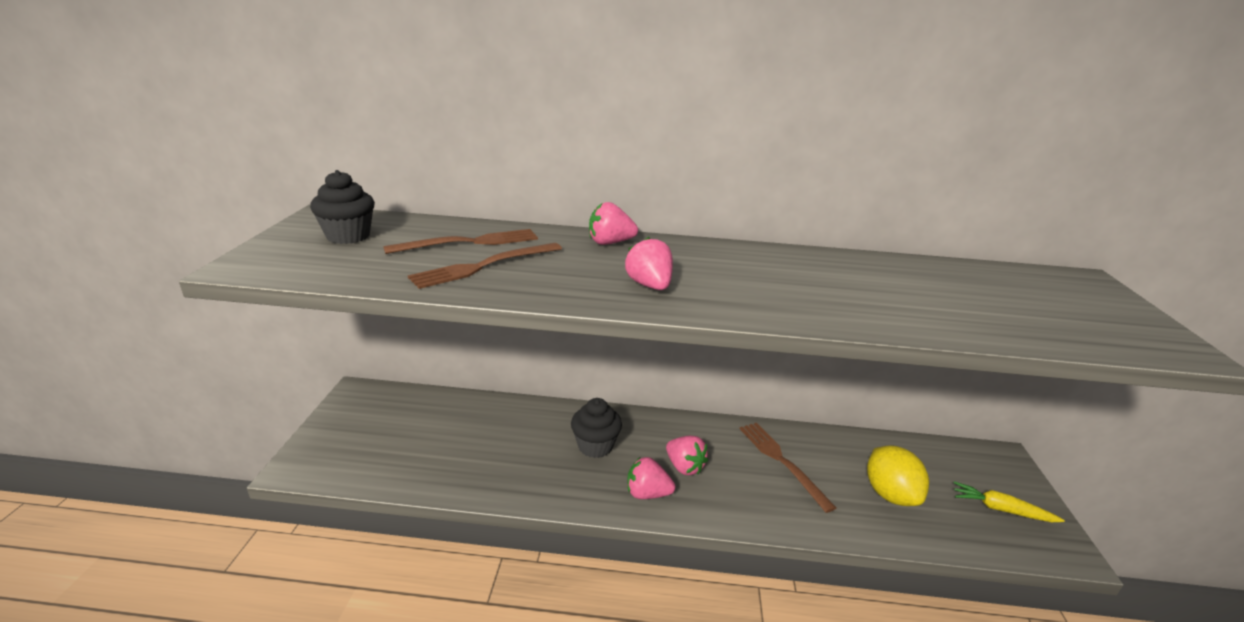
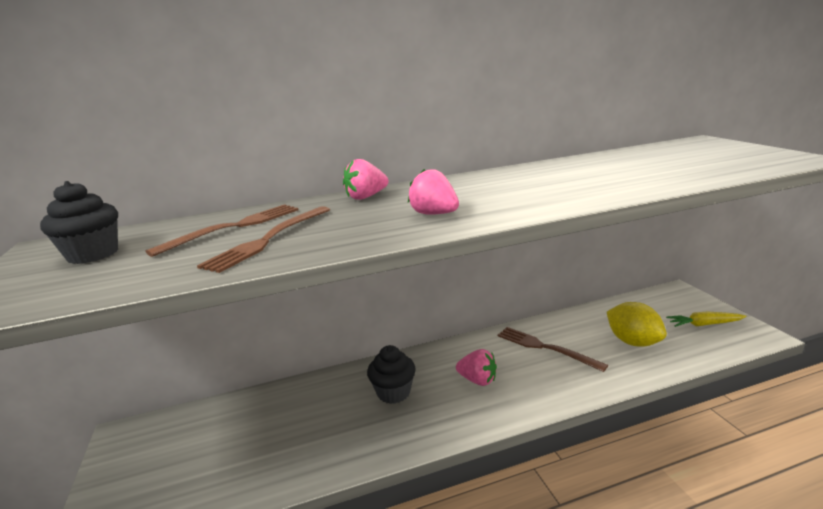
camera: 20 degrees left, 5 degrees down
pink strawberry [627,457,675,499] -> none

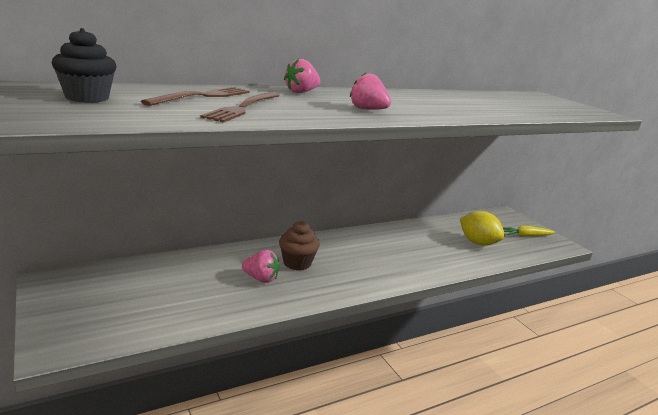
camera: 15 degrees left, 0 degrees up
black cupcake [367,345,416,404] -> brown cupcake [279,221,320,270]
pink strawberry [456,349,497,386] -> pink strawberry moved to [242,250,280,283]
brown fork [498,327,608,372] -> none

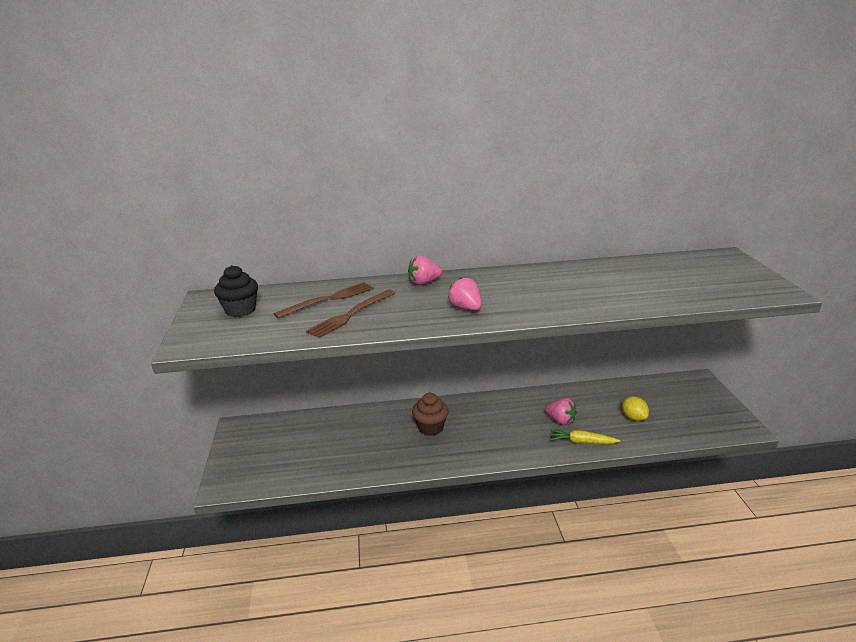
camera: 25 degrees right, 5 degrees up
pink strawberry [242,250,280,283] -> pink strawberry moved to [545,398,577,425]
yellow lemon [460,211,505,246] -> yellow lemon [622,396,649,421], size x0.66
yellow carrot [503,226,556,237] -> yellow carrot moved to [550,429,620,444]

